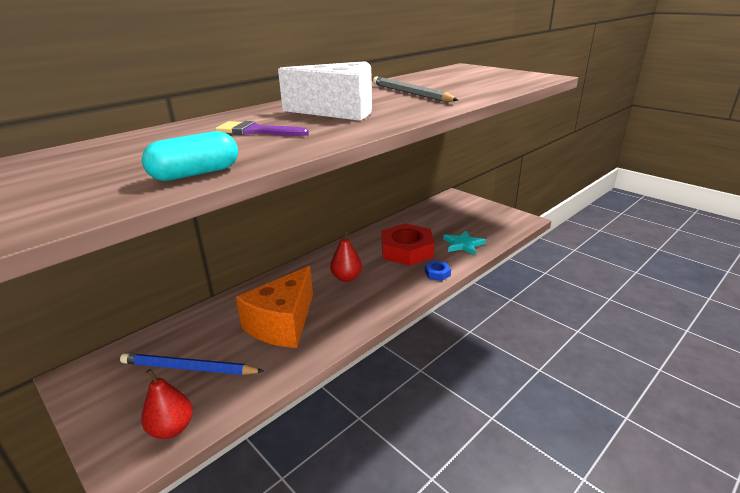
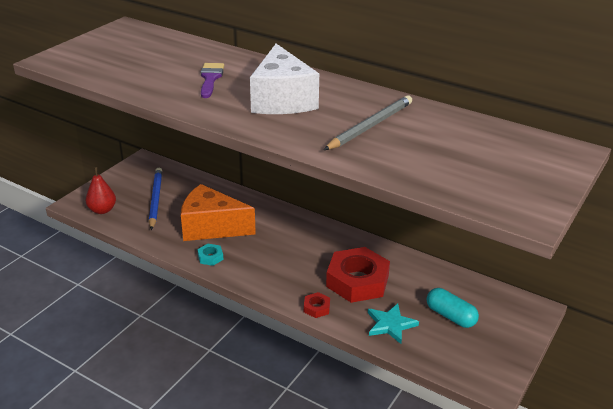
camera: 75 degrees right, 5 degrees up
turquoise capsule [142,131,238,181] -> turquoise capsule moved to [427,288,479,328]
red pear [330,230,362,282] -> none
blue nut [425,261,451,281] -> red nut [304,292,330,318]
none -> turquoise nut [197,244,223,266]

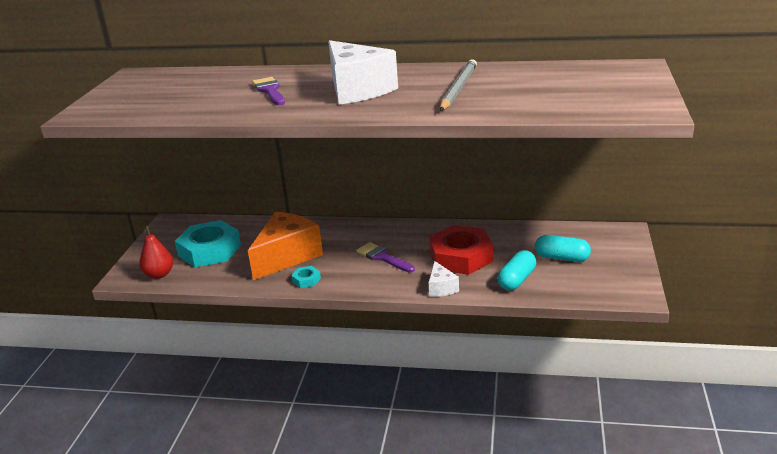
camera: 20 degrees left, 5 degrees down
blue pencil [149,168,162,230] -> turquoise nut [175,220,241,267]
orange cheese [181,184,256,241] -> orange cheese turned 135 degrees clockwise [248,212,323,280]
red nut [304,292,330,318] -> white cheese [428,261,459,297]
turquoise star [368,303,419,344] -> turquoise capsule [498,250,536,291]
none -> purple brush [356,242,415,273]

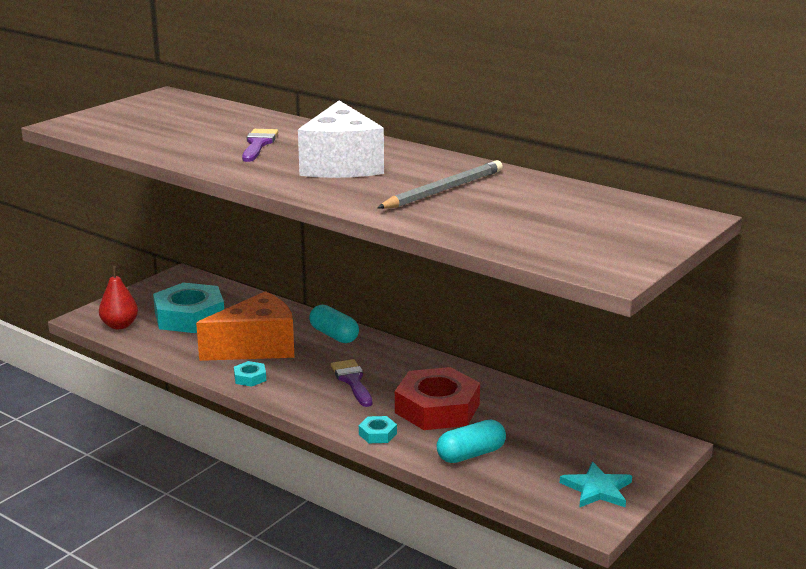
camera: 25 degrees right, 5 degrees down
white cheese [428,261,459,297] -> turquoise nut [359,416,397,443]
turquoise capsule [535,235,591,262] -> turquoise capsule moved to [309,304,359,343]
none -> turquoise star [560,462,632,508]

